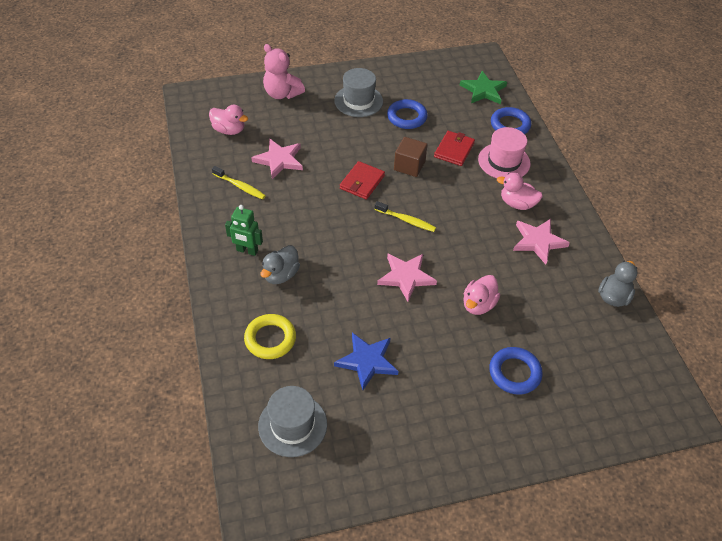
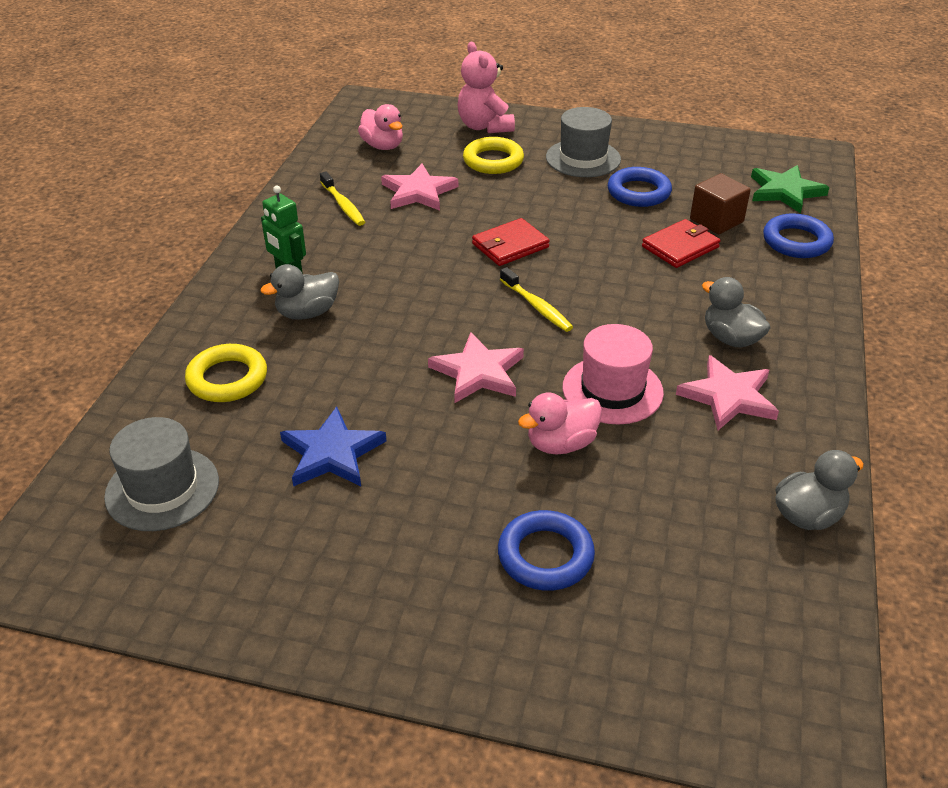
camera: 30 degrees right, 10 degrees down
brown cube [394,137,428,177] -> brown cube moved to [690,173,751,234]
pink hat [478,127,531,178] -> pink hat moved to [562,324,664,425]
pink duck [497,173,543,210] -> grey duck [702,277,770,348]
none -> yellow ring [463,137,524,174]

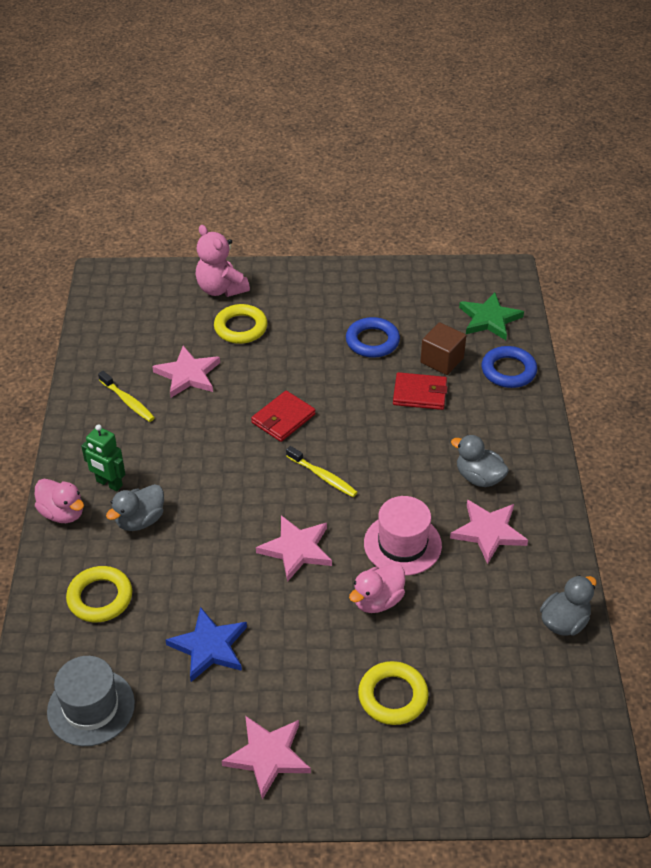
camera: 15 degrees left, 5 degrees up
pink duck [358,104,403,150] -> pink duck moved to [35,479,84,523]
blue ring [498,510,595,591] -> yellow ring [358,661,429,725]
grey hat [546,107,621,177] -> none
red wallet [642,219,720,268] -> red wallet turned 60 degrees clockwise [393,372,448,410]
none -> pink star [222,716,311,800]

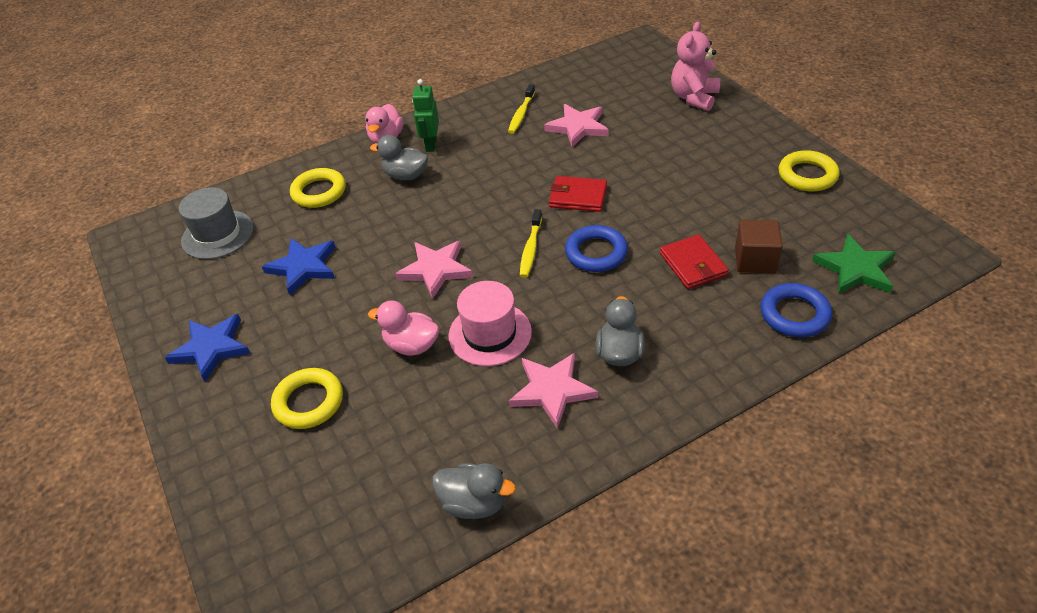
camera: 65 degrees right, 0 degrees up
yellow ring [214,304,268,344] -> yellow ring moved to [779,150,839,192]
pink star [222,716,311,800] -> blue star [165,314,251,381]
blue ring [346,317,400,358] -> blue ring moved to [565,225,628,272]

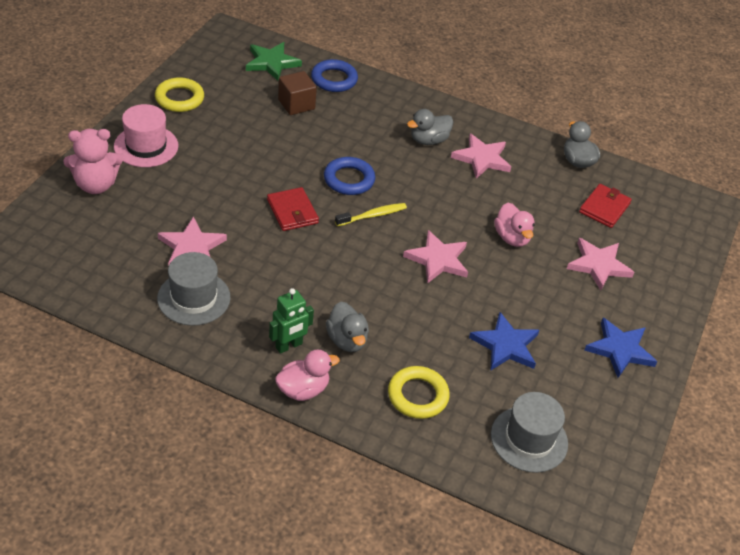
camera: 135 degrees left, 0 degrees up
yellow ring [271,368,343,429] -> pink star [567,238,634,291]
pink hat [449,281,532,366] -> pink hat moved to [114,104,178,167]
yellow toothbrush [508,84,535,134] -> grey hat [157,252,231,326]
red wallet [660,235,729,289] -> red wallet moved to [579,184,632,228]

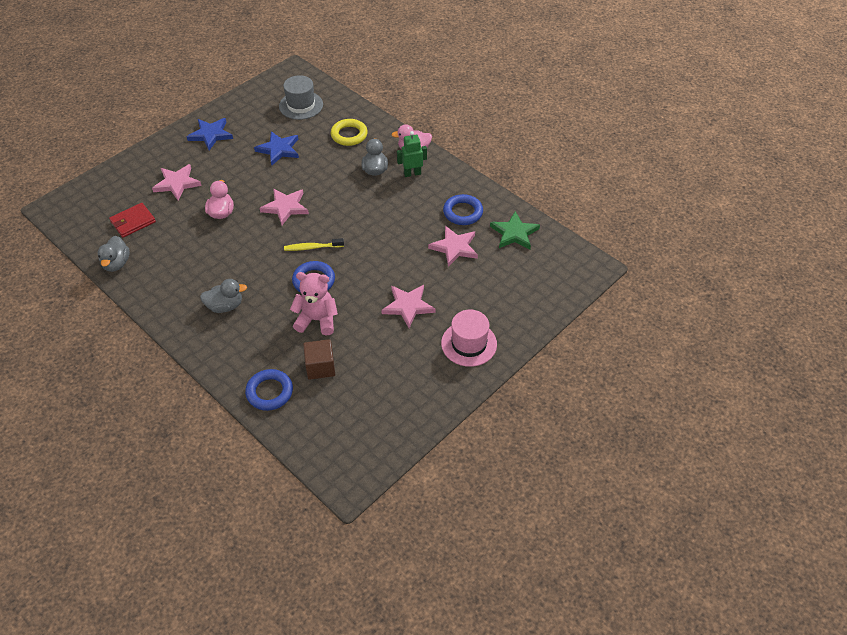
camera: 155 degrees left, 5 degrees up
pink teddy bear [63,129,123,194] -> pink teddy bear moved to [290,272,338,335]
yellow ring [155,77,204,112] -> none
grey hat [157,252,231,326] -> blue ring [443,194,483,225]
green star [246,42,302,81] -> green star moved to [490,211,540,250]
red wallet [267,187,319,231] -> none
pink star [451,133,511,179] -> pink star moved to [381,285,435,328]

